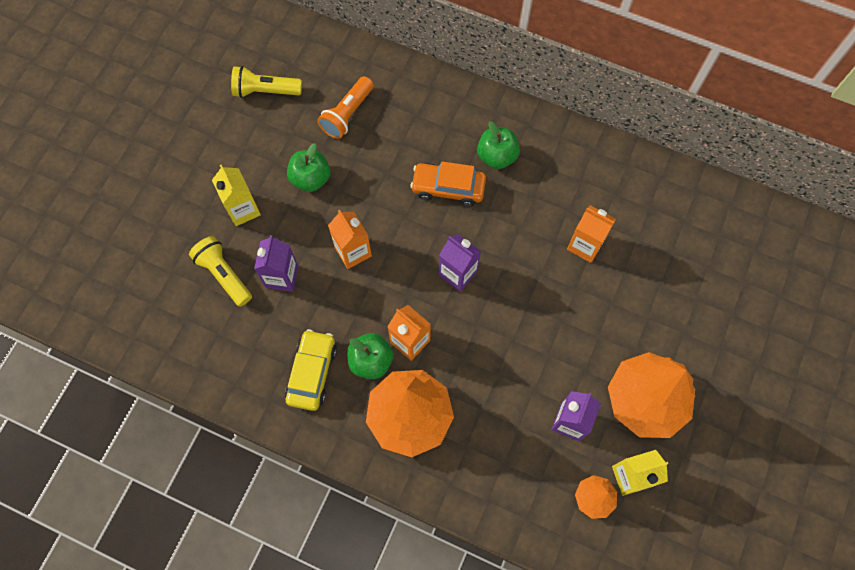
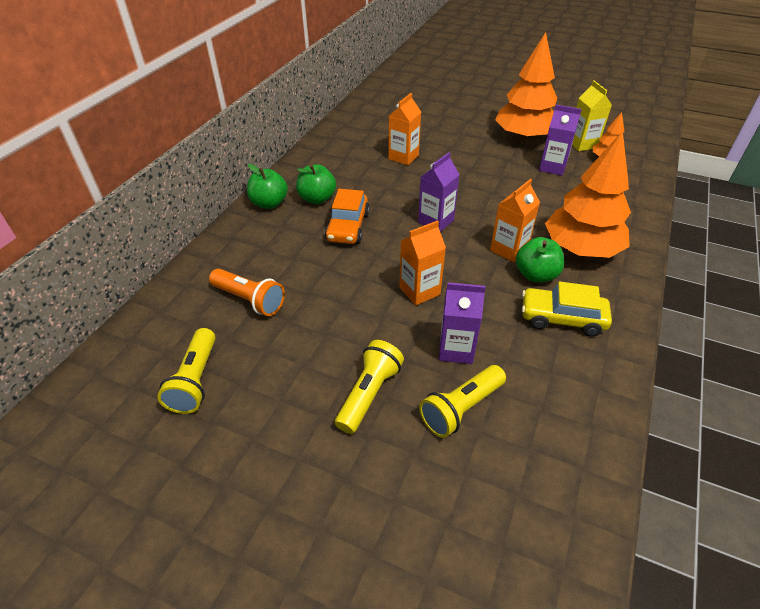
camera: 90 degrees left, 25 degrees down
yellow carton [212,165,261,226] -> yellow flashlight [335,340,404,434]
green apple [287,143,330,192] -> green apple moved to [247,164,288,209]

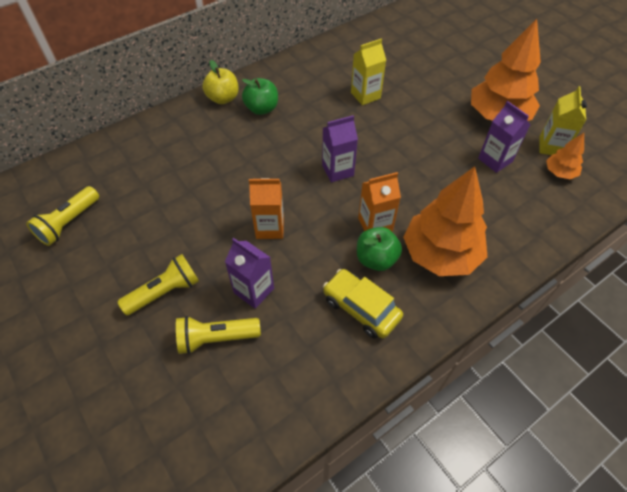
camera: 30 degrees right, 10 degrees up
orange flashlight [209,269,285,316] -> none
green apple [247,164,288,209] -> yellow apple [202,60,239,104]
orange car [325,189,370,244] -> none
orange carton [388,93,421,165] -> yellow carton [351,38,386,105]

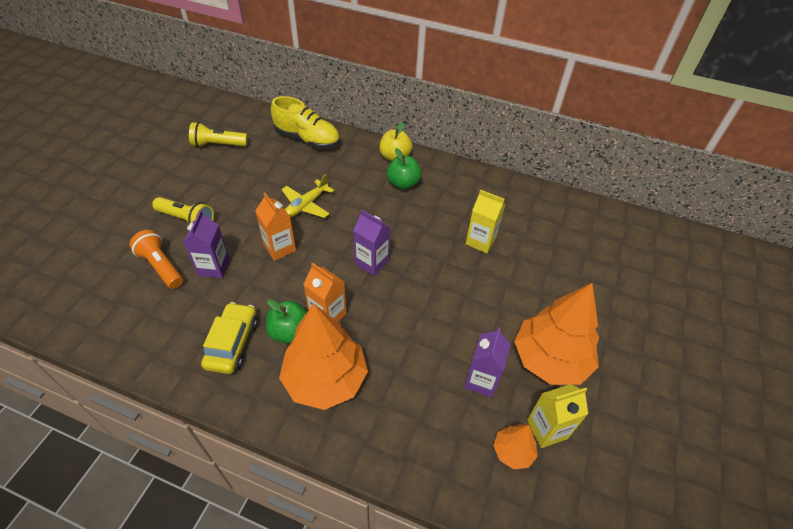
camera: 55 degrees right, 5 degrees down
yellow flashlight [176,316,261,354] -> orange flashlight [129,230,183,289]
none -> yellow shoe [271,96,340,149]
none -> yellow plane [281,174,334,218]

